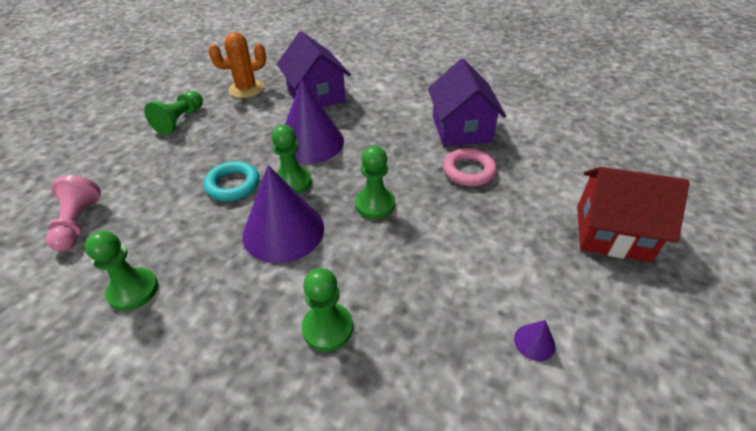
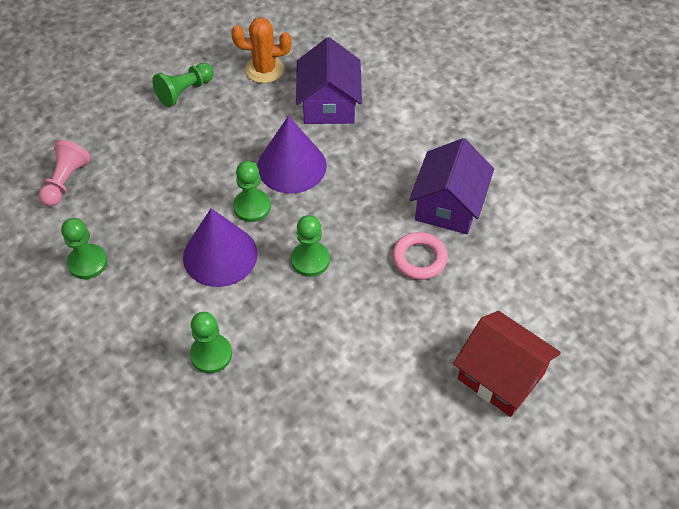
camera: 25 degrees right, 10 degrees up
turquoise ring [204,161,259,201] -> none
purple cone [514,320,555,361] -> none

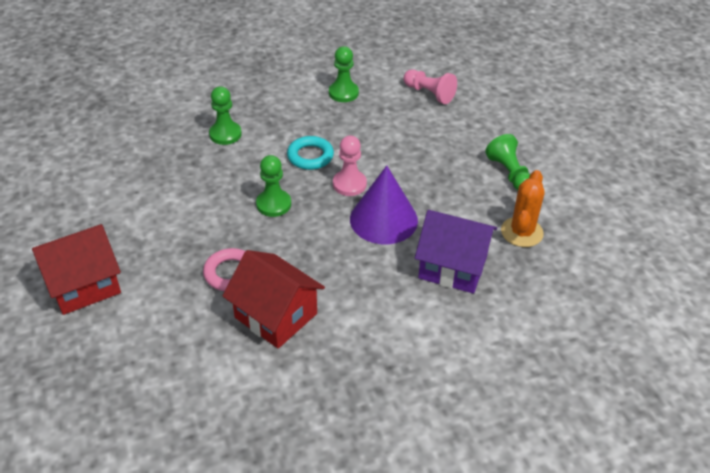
camera: 110 degrees right, 10 degrees down
purple cone [183,208,258,287] -> turquoise ring [287,136,334,170]
green pawn [233,161,271,222] -> pink pawn [333,136,367,196]
purple house [409,138,494,234] -> red house [223,250,325,349]

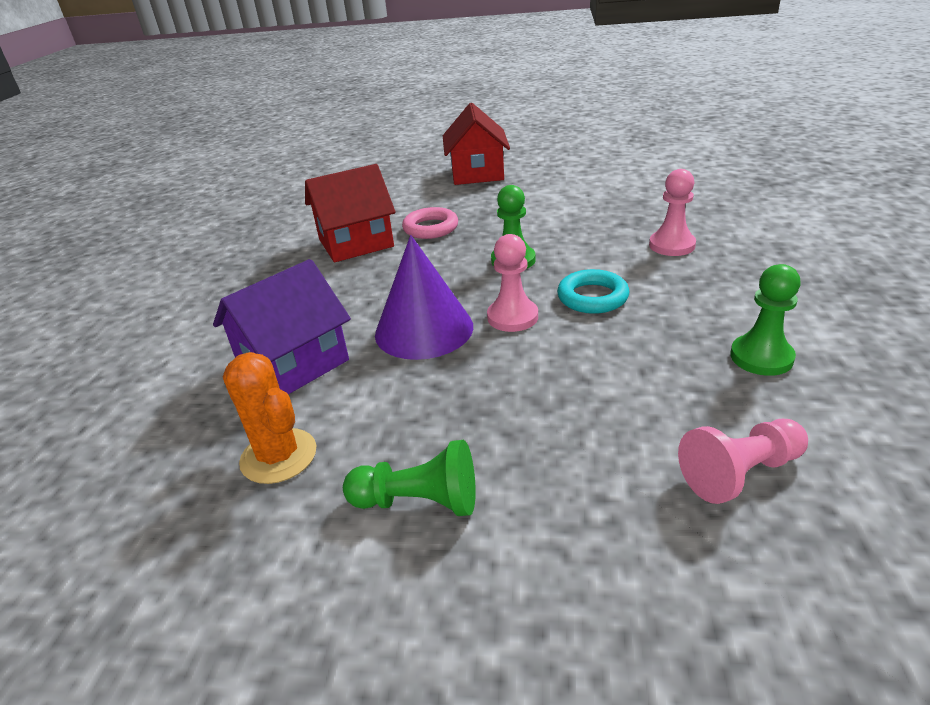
camera: 120 degrees right, 10 degrees down
green pawn [209,87,242,145] -> pink pawn [649,169,696,256]

